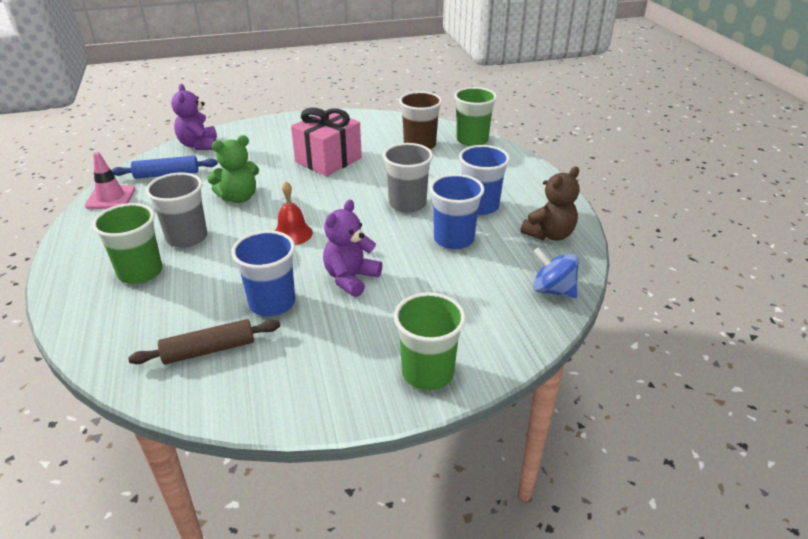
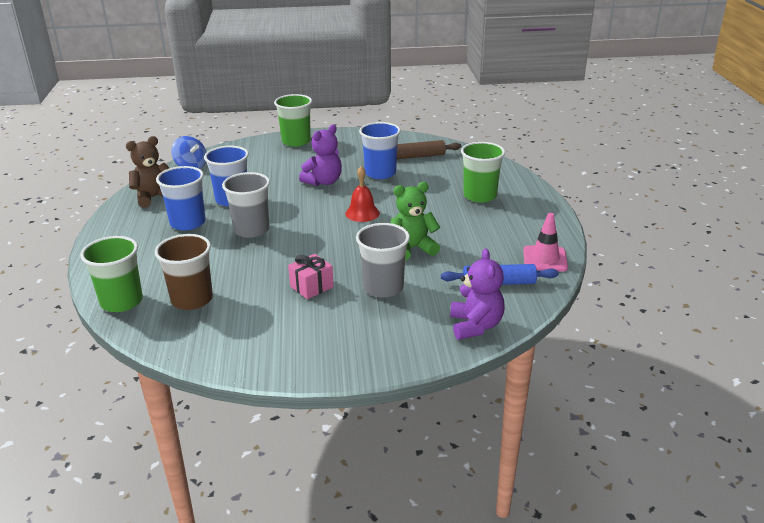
camera: 170 degrees left, 5 degrees down
grey cup [146,172,207,248] -> grey cup moved to [356,223,410,298]
pink gift [291,107,362,176] -> pink gift [288,254,334,299], size x0.55

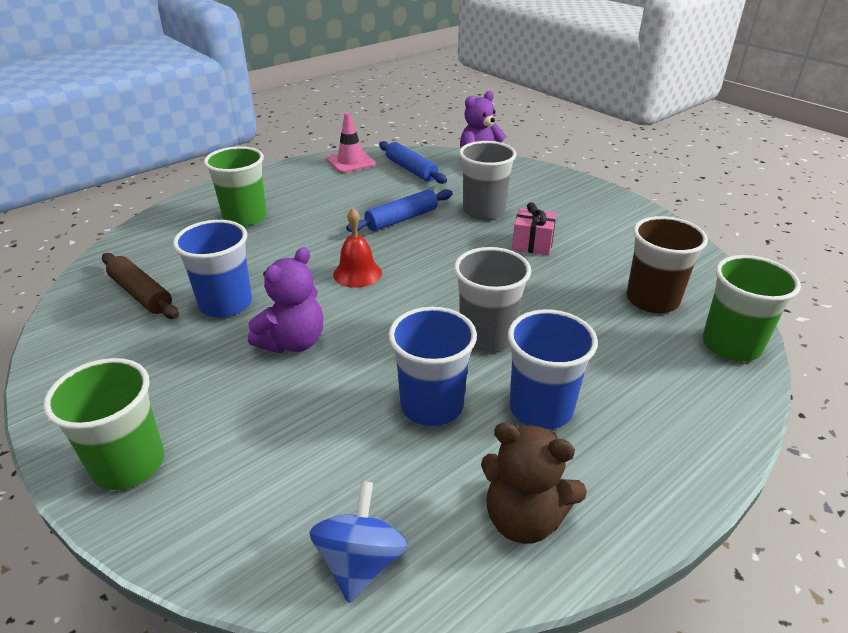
camera: 125 degrees left, 5 degrees up
purple teddy bear [299,124,342,186] -> purple teddy bear turned 120 degrees clockwise [248,247,323,353]
green teddy bear [391,182,440,261] -> blue rolling pin [346,189,453,232]

